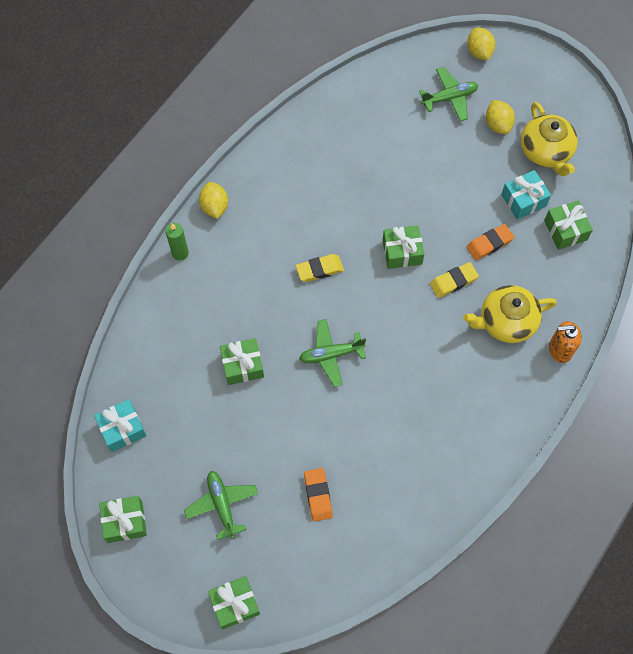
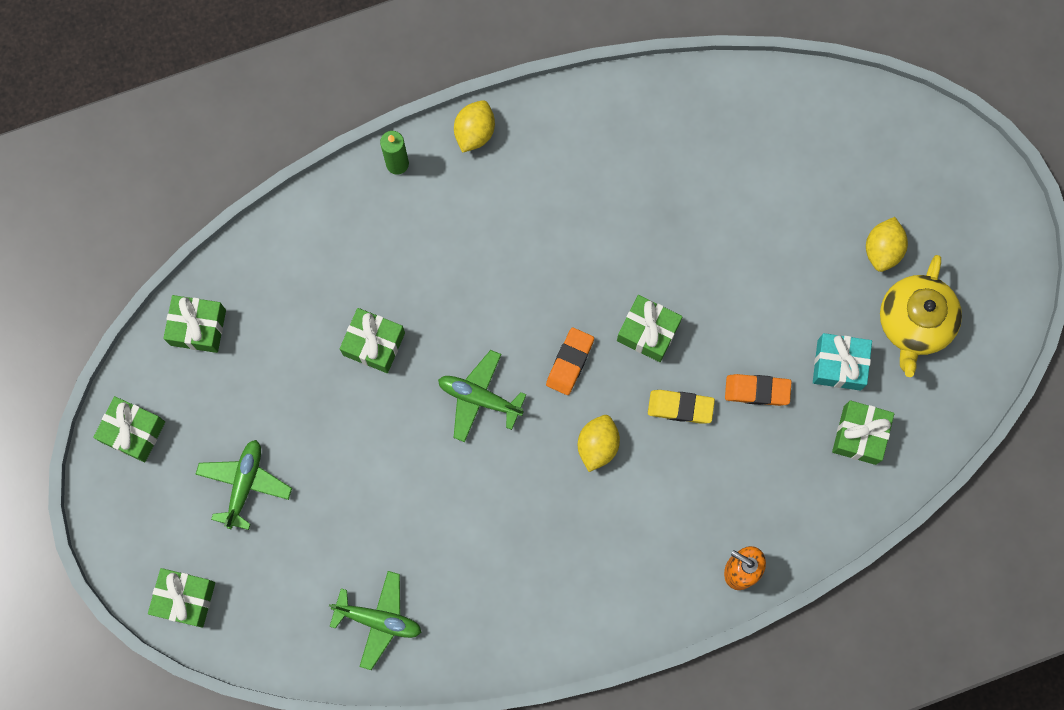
camera: 35 degrees right, 10 degrees up
turquoise gift [94,399,146,452] -> green gift [163,295,226,353]
yellow eraser [296,254,344,282] -> none
orange eraser [304,468,333,521] -> orange eraser moved to [546,328,594,395]
green plane [419,67,478,121] -> green plane moved to [329,571,421,670]
yellow teapot [463,285,557,343] -> none
yellow lemon [467,27,495,60] -> yellow lemon moved to [578,415,620,472]

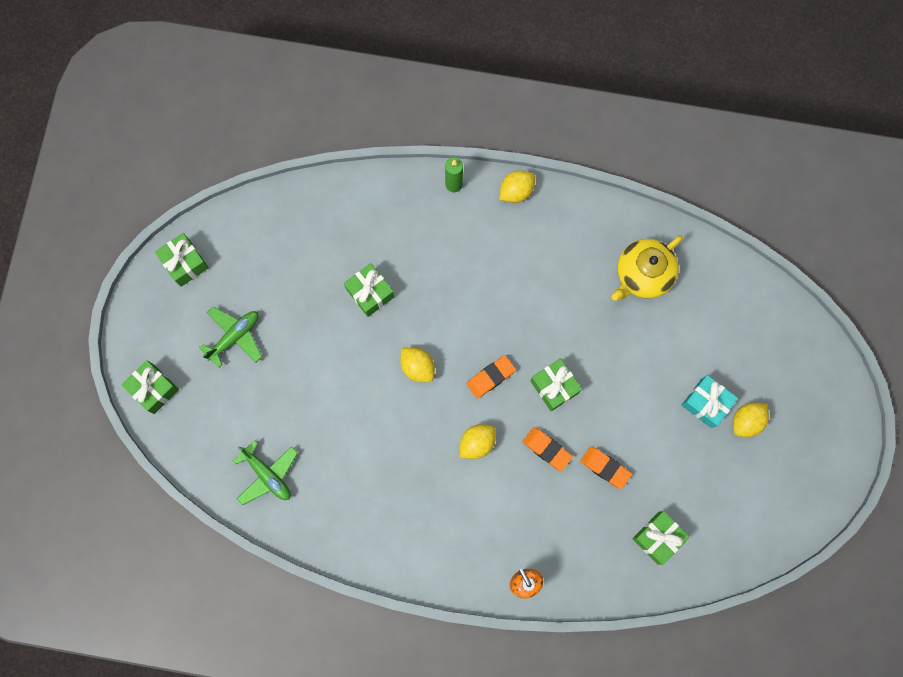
camera: 30 degrees right, 0 degrees up
green gift [163,295,226,353] -> none
green plane [438,350,527,442] -> yellow lemon [400,348,435,382]
yellow eraser [648,390,715,424] -> orange eraser [523,427,573,471]
turquoise gift [813,333,872,391] -> turquoise gift moved to [682,375,738,428]
yellow teapot [880,255,962,377] -> yellow teapot moved to [611,235,683,301]

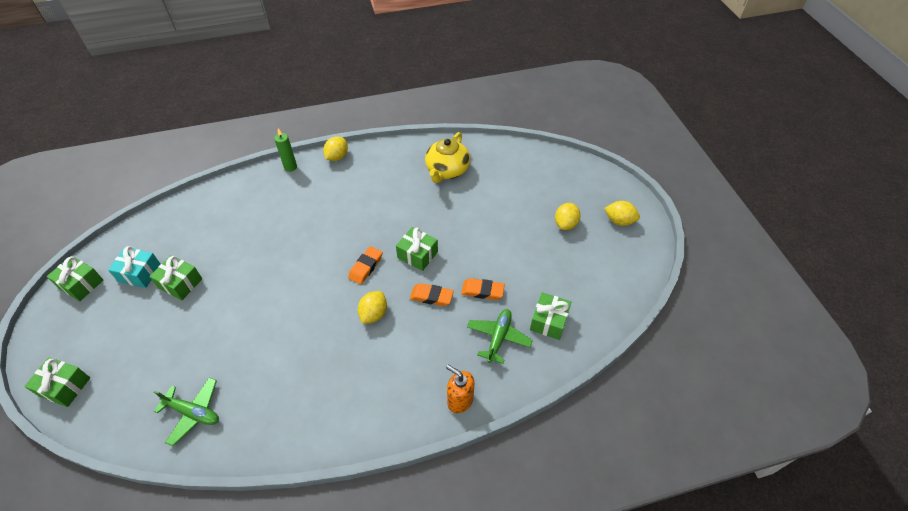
camera: 25 degrees left, 25 degrees down
green plane [199,306,262,368] -> green plane moved to [467,309,533,364]
green gift [344,263,394,317] -> green gift moved to [149,255,202,300]
yellow lemon [400,348,435,382] -> yellow lemon moved to [604,201,640,226]
turquoise gift [682,375,738,428] -> turquoise gift moved to [108,246,160,288]

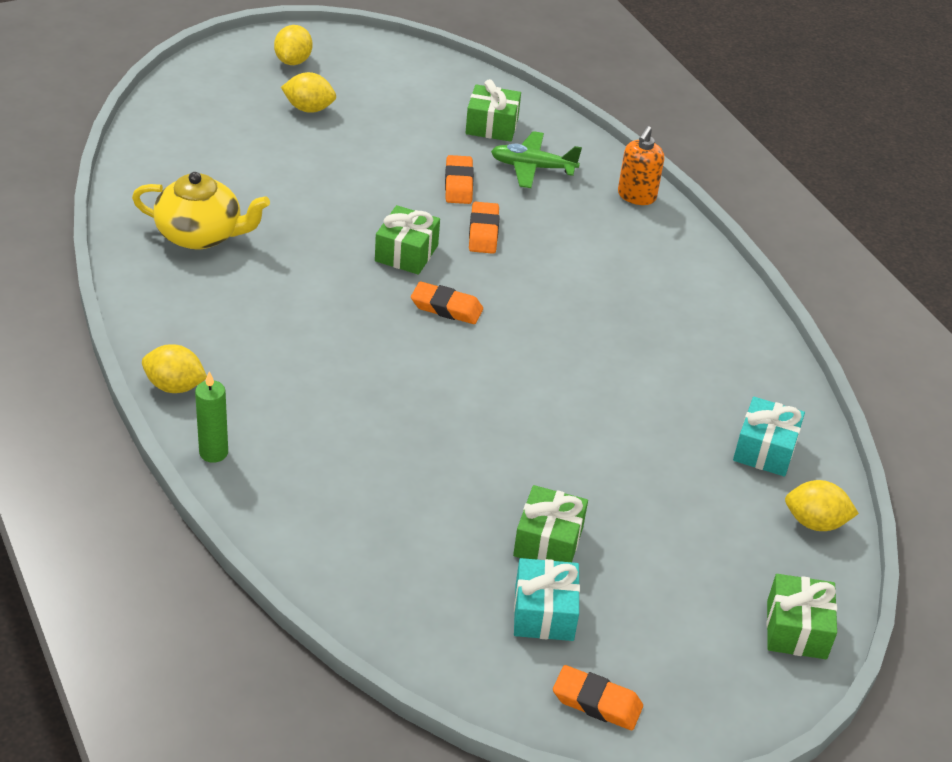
camera: 105 degrees left, 10 degrees down
green gift [46,256,103,301] -> orange eraser [553,665,643,730]
green plane [154,377,219,446] -> turquoise gift [733,397,805,477]
yellow lemon [358,291,387,324] -> yellow lemon moved to [785,480,859,531]

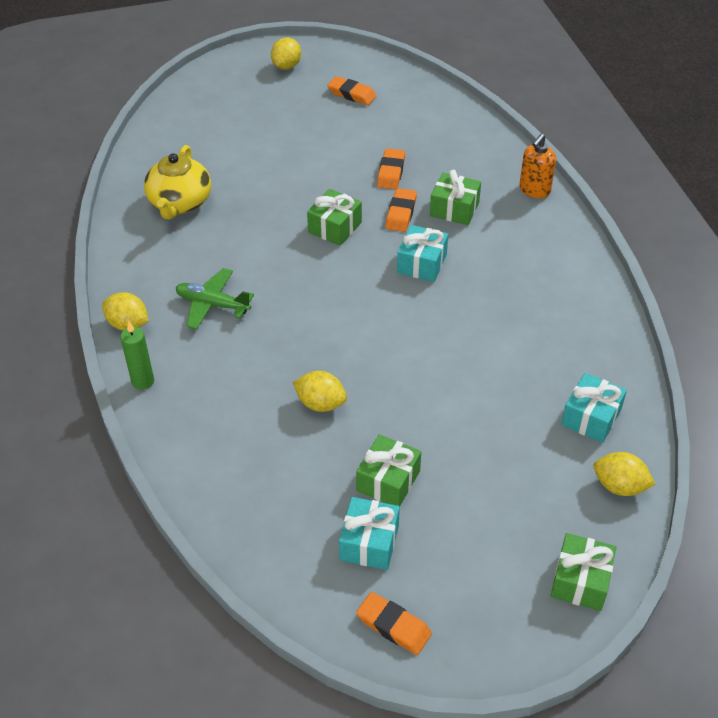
camera: 15 degrees right, 5 degrees up
yellow teapot [132,172,270,250] -> yellow teapot turned 75 degrees clockwise [144,145,211,220]
yellow lemon [281,72,336,113] -> yellow lemon moved to [293,371,347,412]
orange eraser [411,281,483,324] -> orange eraser moved to [327,76,376,105]
green gift [466,79,521,142] -> green gift moved to [430,170,481,225]
green plane [491,131,582,188] -> green plane moved to [176,268,254,330]
none -> turquoise gift [397,225,448,282]

